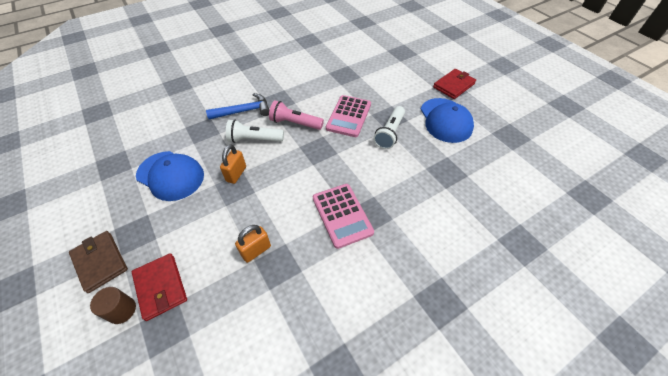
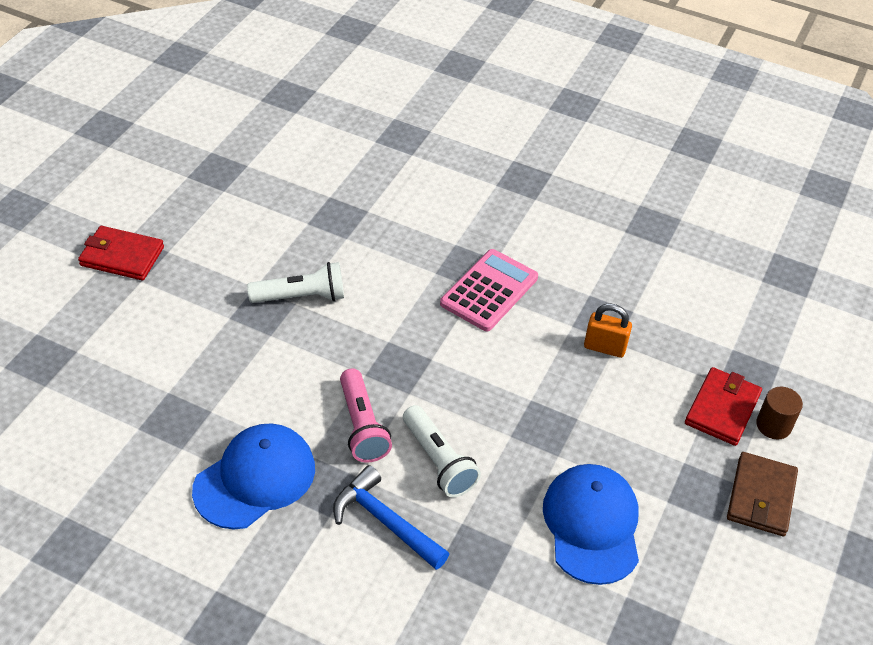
camera: 125 degrees left, 5 degrees down
orange padlock [220,144,246,184] -> none
pink calculator [326,95,371,137] -> none
blue cap [421,98,474,143] -> blue cap moved to [192,423,315,529]

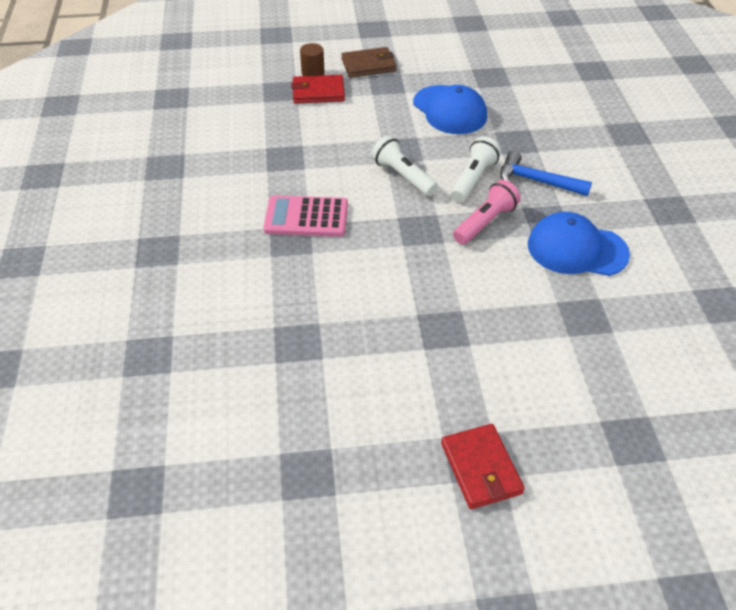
camera: 120 degrees left, 0 degrees up
white flashlight [247,262,344,303] -> white flashlight moved to [371,136,438,196]
blue hammer [333,465,449,570] -> blue hammer turned 105 degrees clockwise [500,151,592,196]
blue cap [543,464,639,585] -> blue cap turned 90 degrees counterclockwise [413,85,487,134]
orange padlock [584,303,632,358] -> none

